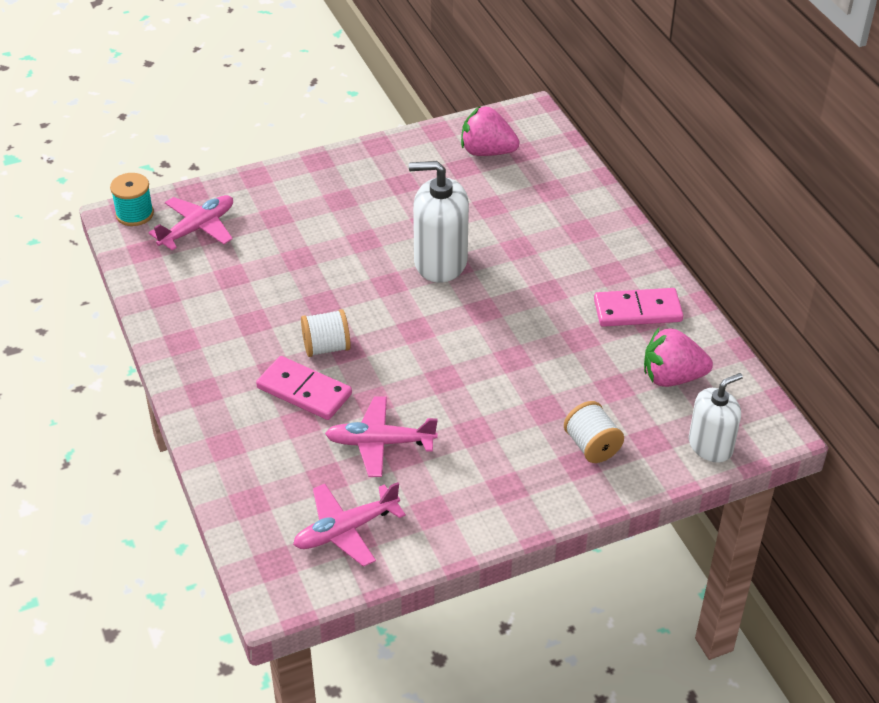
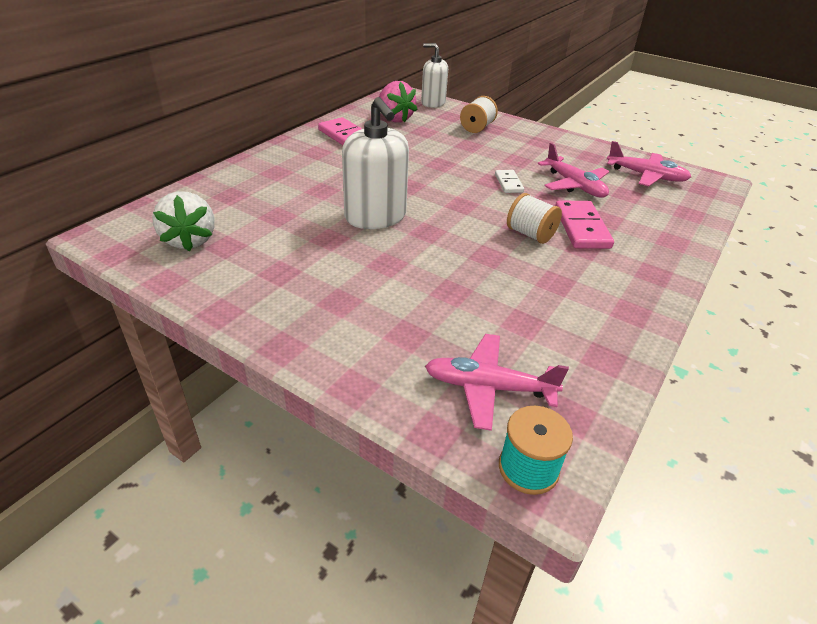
camera: 125 degrees left, 5 degrees down
pink strawberry [461,106,520,156] -> white strawberry [152,191,215,252]
none -> white domino [495,170,524,193]

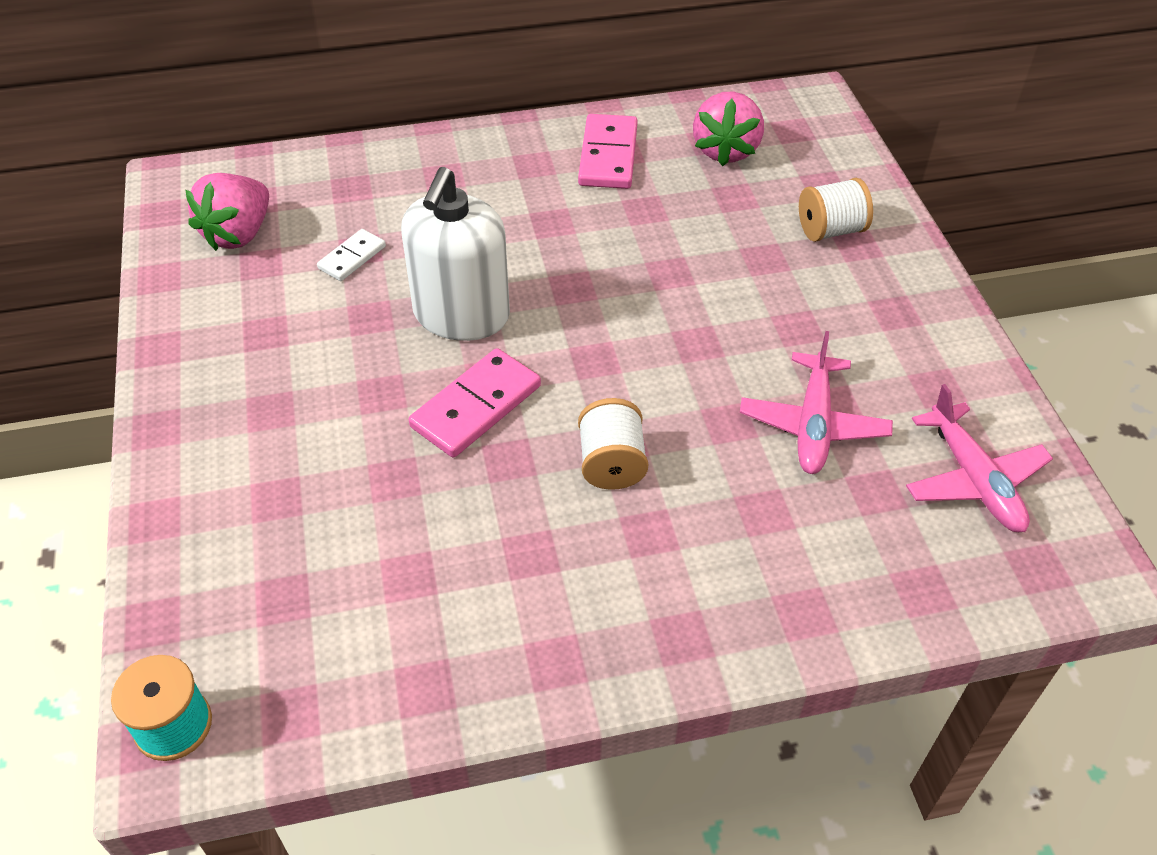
camera: 45 degrees right, 10 degrees up
white strawberry [152,191,215,252] -> pink strawberry [185,173,269,251]
white soap dispenser [421,43,448,108] -> none
pink plane [425,334,569,431] -> none
white domino [495,170,524,193] -> white domino moved to [317,229,386,281]
pink domino [555,200,614,249] -> pink domino moved to [409,348,541,458]

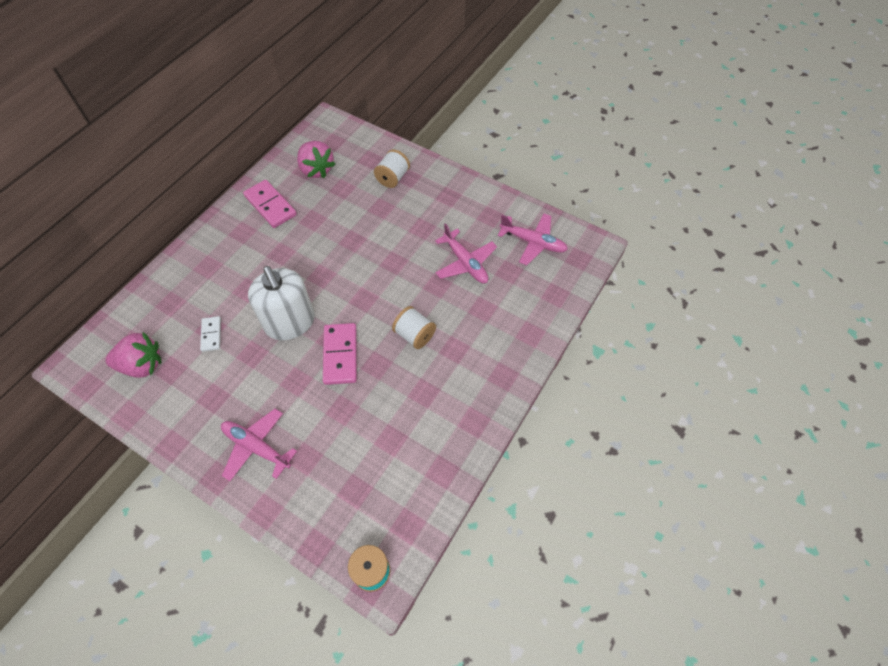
camera: 45 degrees left, 10 degrees up
pink strawberry [185,173,269,251] -> pink strawberry turned 75 degrees counterclockwise [105,332,162,378]
none -> pink plane [221,409,297,481]

